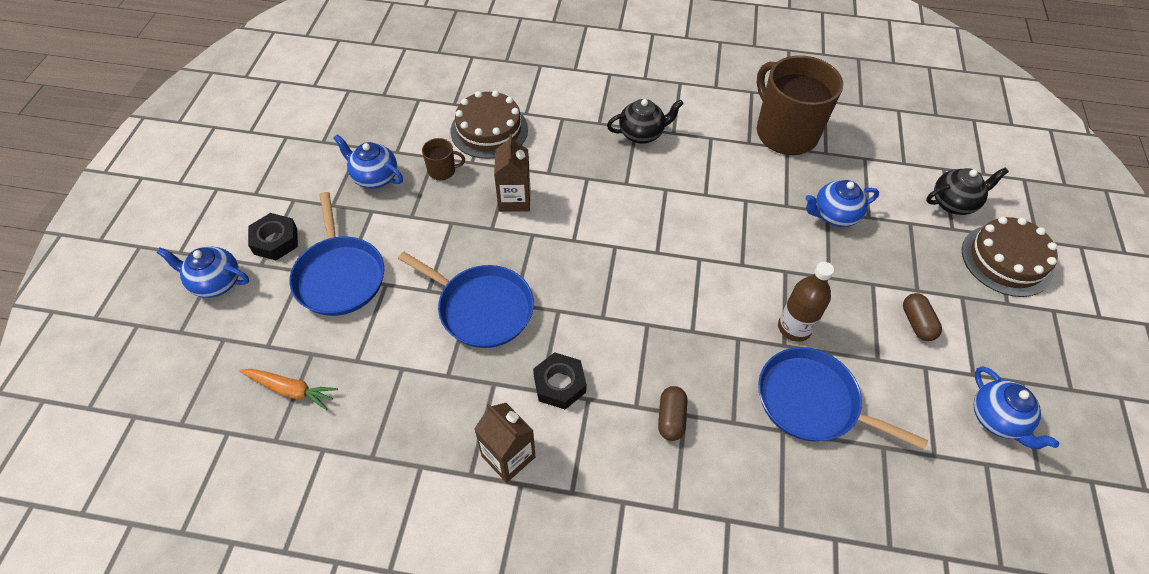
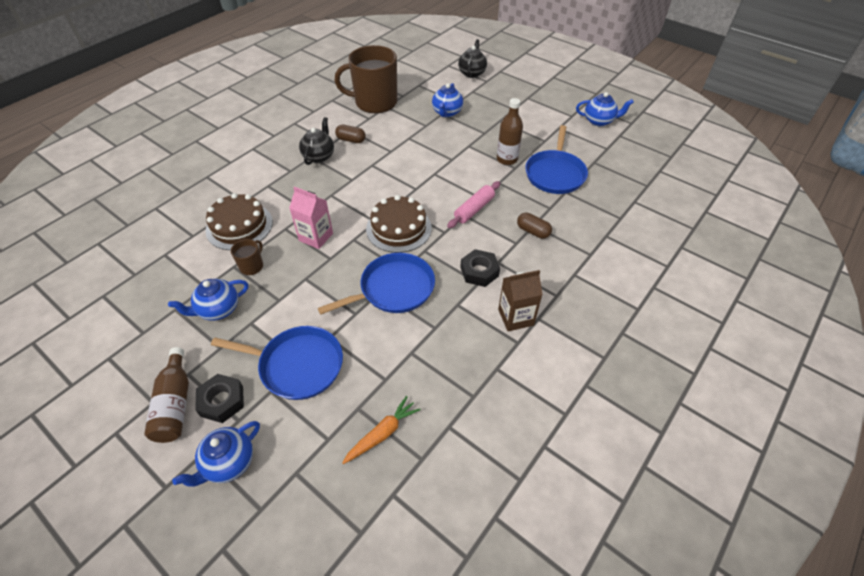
camera: 60 degrees left, 5 degrees down
brown carton [494,134,530,212] -> pink carton [289,186,333,249]
blue pan [758,347,928,450] -> blue pan turned 45 degrees counterclockwise [525,125,588,194]
brown capsule [903,293,942,341] -> brown capsule moved to [335,125,366,143]
brown cake [962,217,1058,297] -> brown cake moved to [366,195,432,253]
none -> brown bottle [144,347,189,443]
none -> pink rolling pin [447,181,500,228]

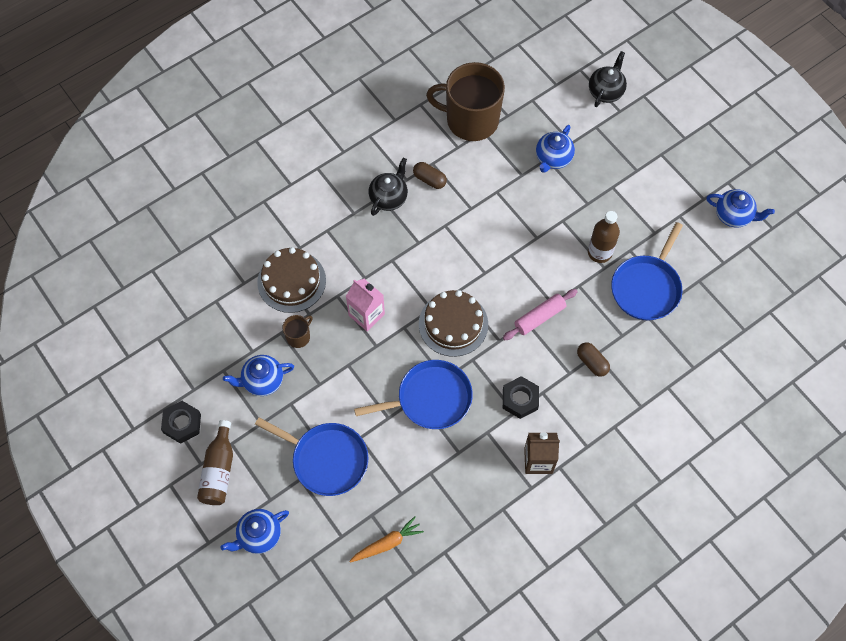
camera: 15 degrees right, 15 degrees up
black nut [195,374,244,423] -> black nut moved to [161,401,201,444]

